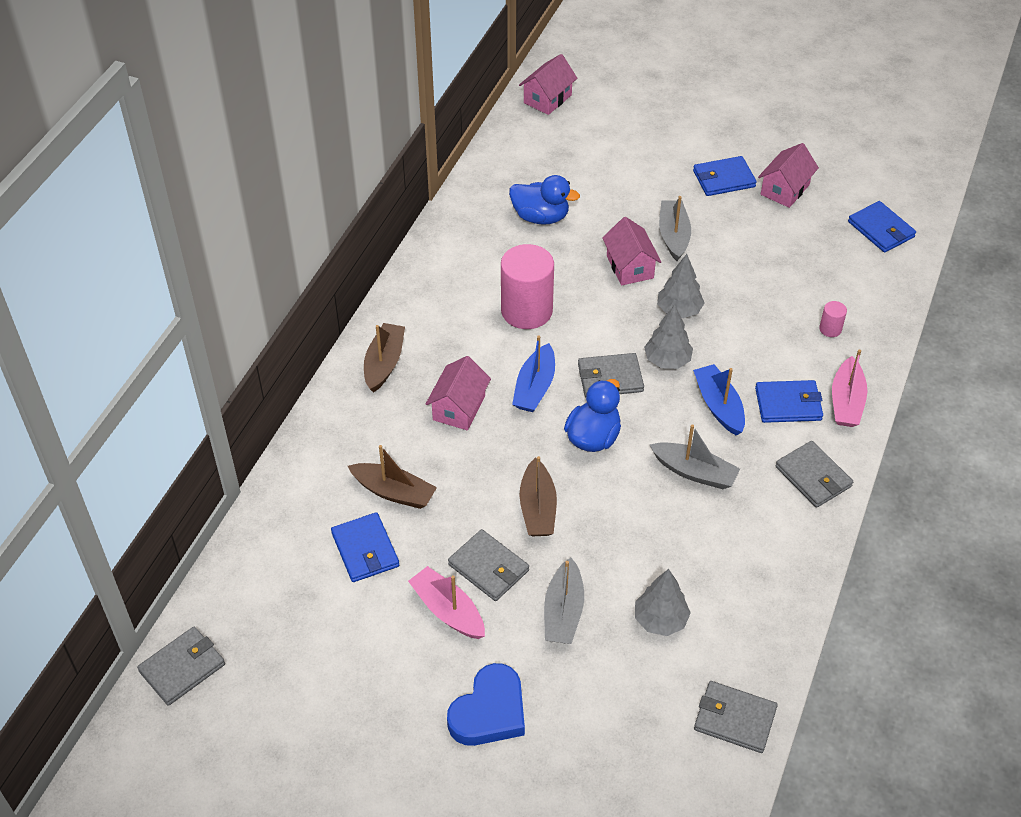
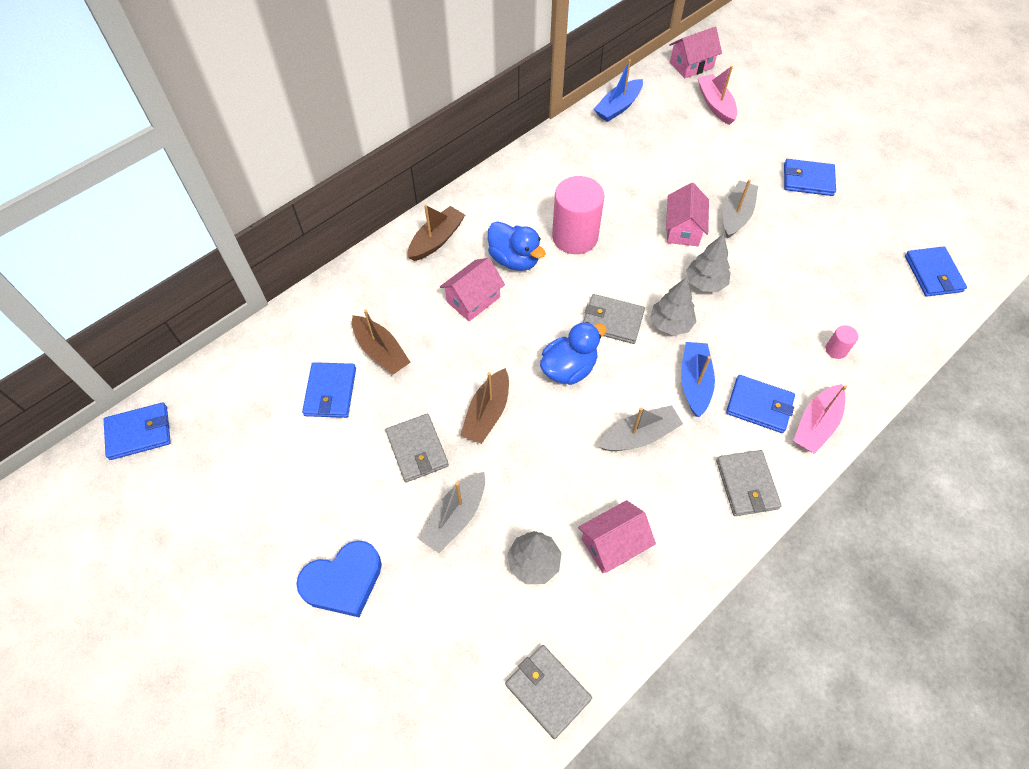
camera: 25 degrees right, 10 degrees up
grey wallet [137,627,225,706] -> blue wallet [104,403,171,460]
pink boat [408,566,485,639] -> pink boat moved to [698,66,737,125]
blue duck [509,175,580,224] -> blue duck moved to [488,221,546,271]
blue boat [512,335,555,412] -> blue boat moved to [594,59,643,122]
grey boat [650,424,740,489] -> grey boat turned 75 degrees counterclockwise [599,405,683,451]
pink house [758,143,819,208] -> pink house moved to [578,500,656,573]

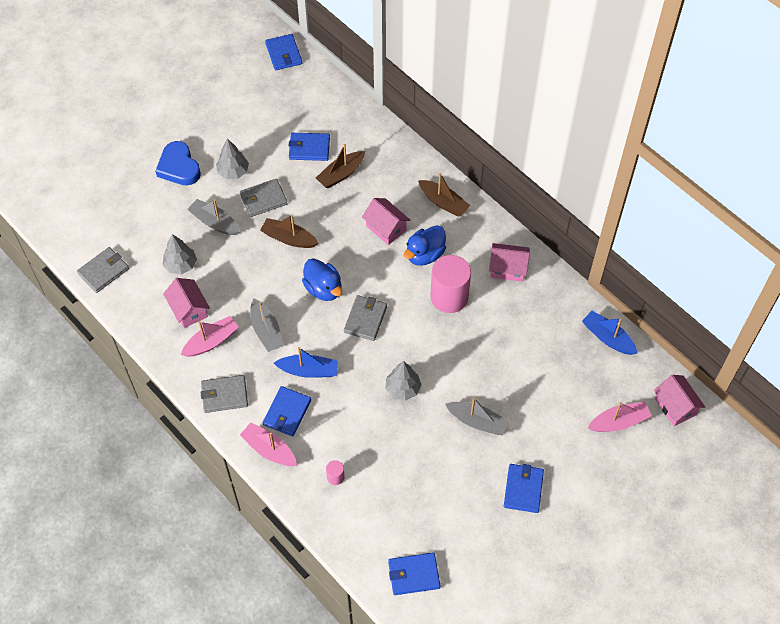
camera: 90 degrees right, 0 degrees up
grey tree [651,278,696,335] -> grey tree moved to [216,139,249,179]
pink house [666,183,709,246] -> pink house moved to [489,243,530,282]
none -> pink boat [181,316,239,357]

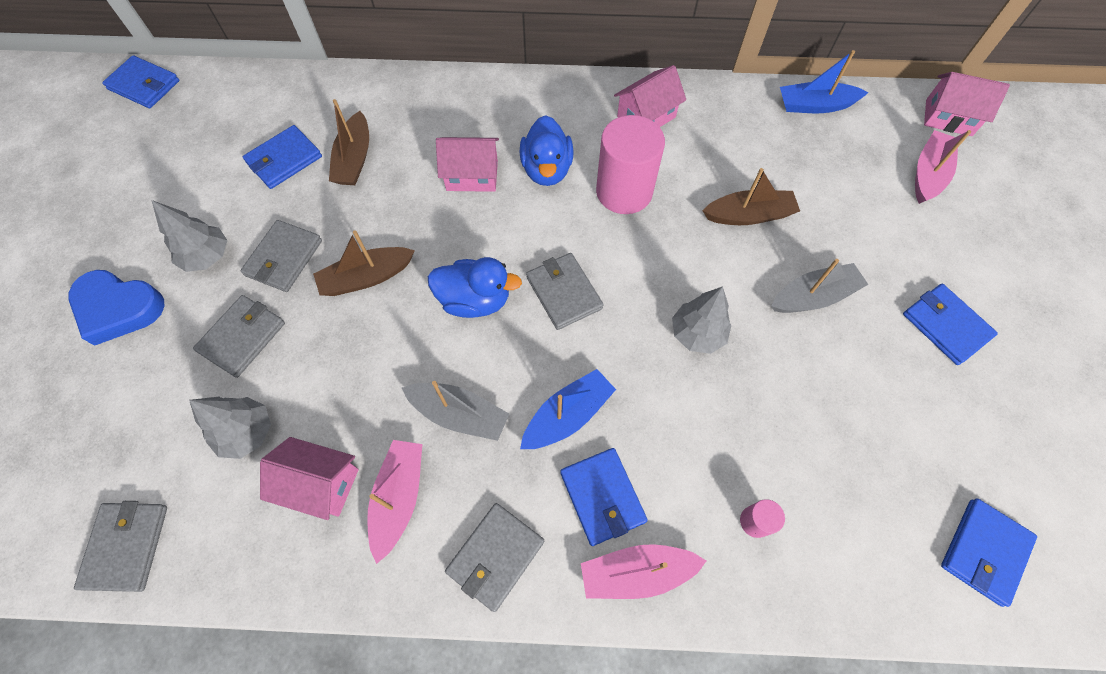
camera: 45 degrees left, 5 degrees up
grey boat [187,199,240,235] -> grey wallet [193,295,285,378]
brown boat [418,173,470,217] -> brown boat moved to [703,168,800,225]

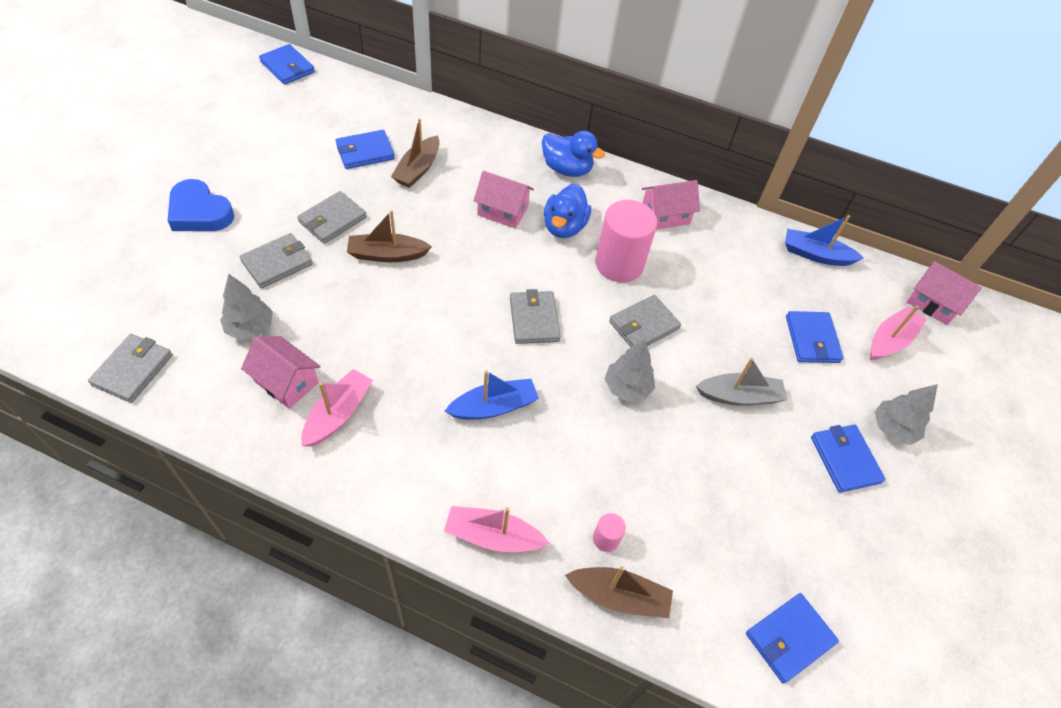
camera: 15 degrees right, 10 degrees down
grey tree [152,200,228,272] -> grey tree moved to [875,384,938,445]
grey boat [402,381,509,441] -> none
blue duck [428,257,522,318] -> blue duck moved to [542,131,605,177]
grey wallet [445,503,544,612] -> grey wallet moved to [609,295,681,347]
blue wallet [560,448,648,546] -> blue wallet moved to [786,311,843,363]
brown boat [703,168,800,225] -> brown boat moved to [565,566,673,618]

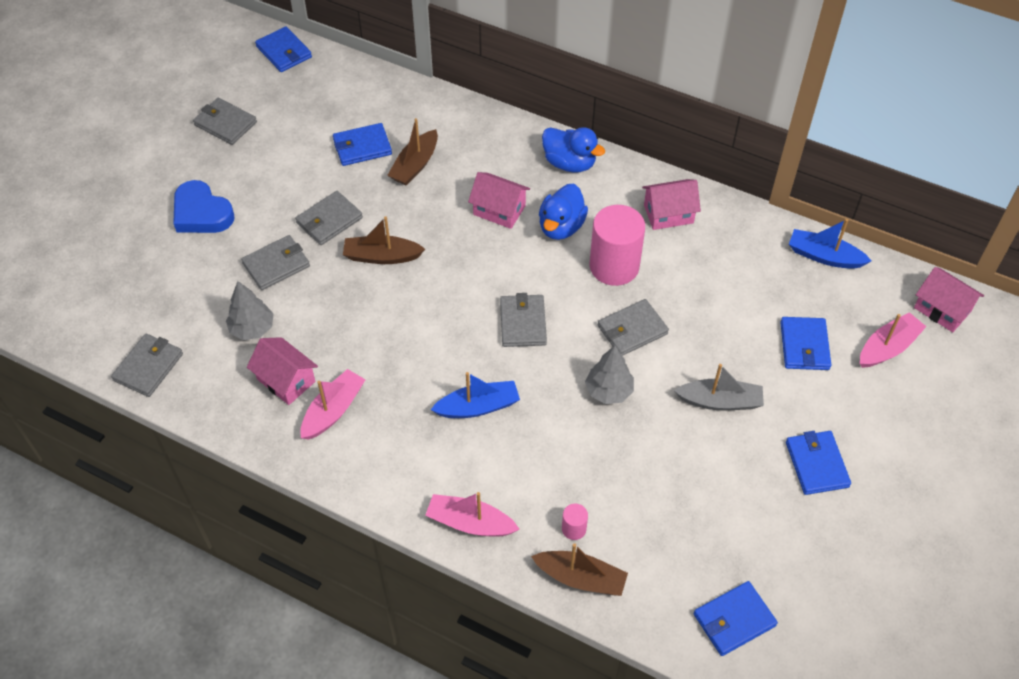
camera: 10 degrees right, 0 degrees up
grey tree [875,384,938,445] -> none
none -> grey wallet [193,98,257,145]

